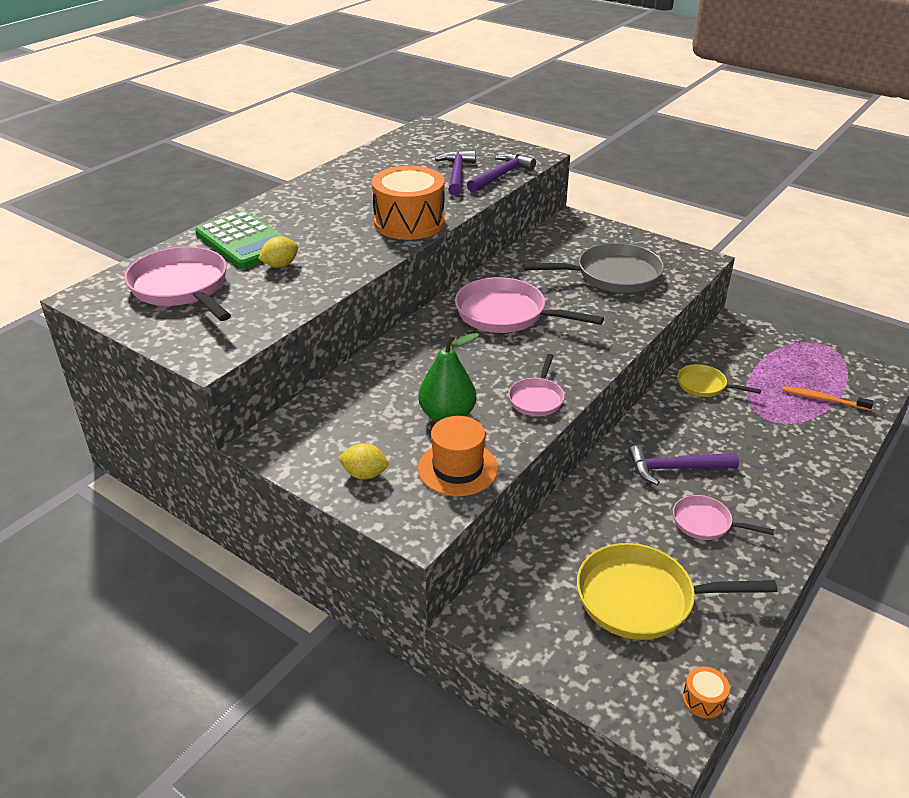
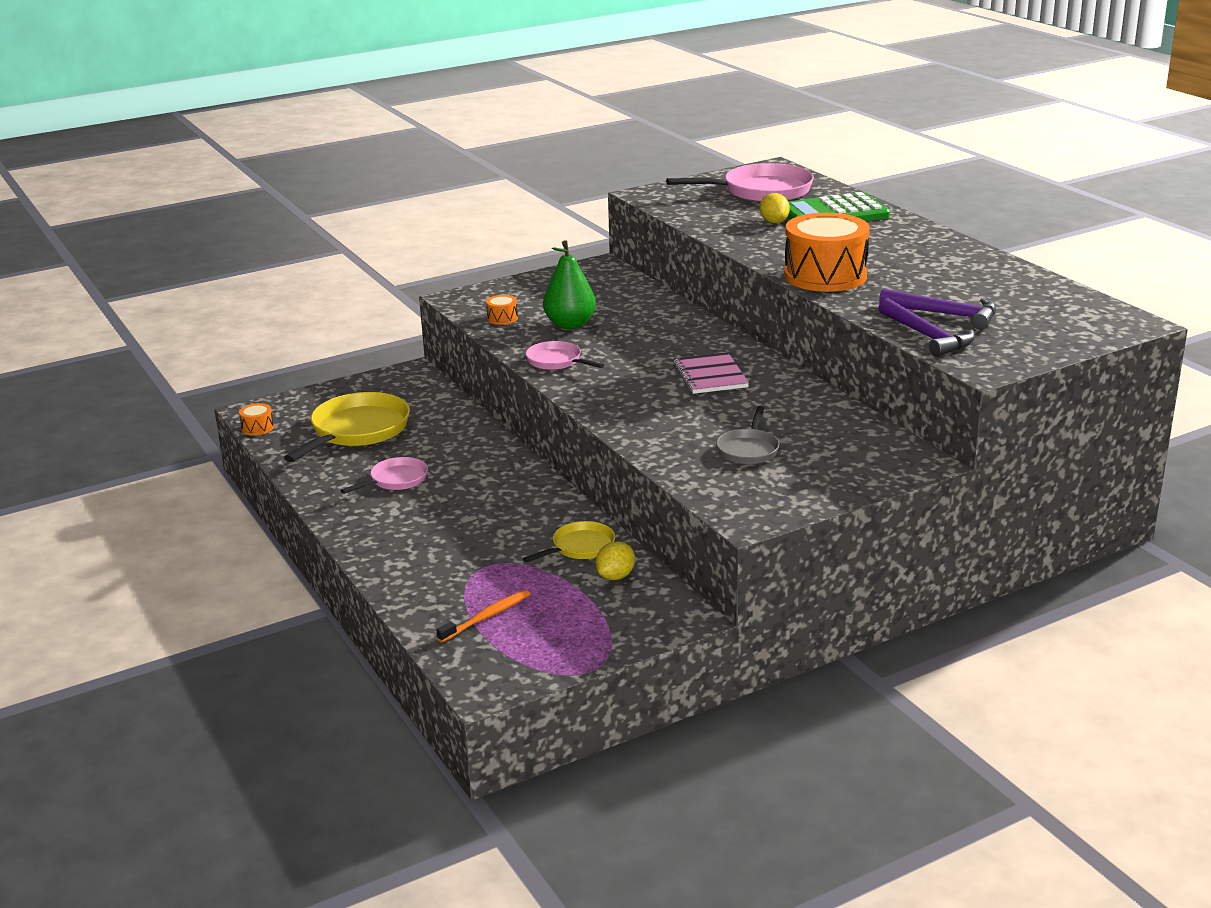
camera: 115 degrees right, 10 degrees down
yellow lemon [338,443,389,479] -> yellow lemon moved to [596,541,635,580]
orange hat [418,416,498,496] -> orange drum [486,295,518,325]
pink pan [455,277,604,333] -> pink notebook [673,352,749,394]
grey pan [523,243,664,293] -> grey pan [716,406,779,464], size x0.55
purple hammer [629,445,739,485] -> none

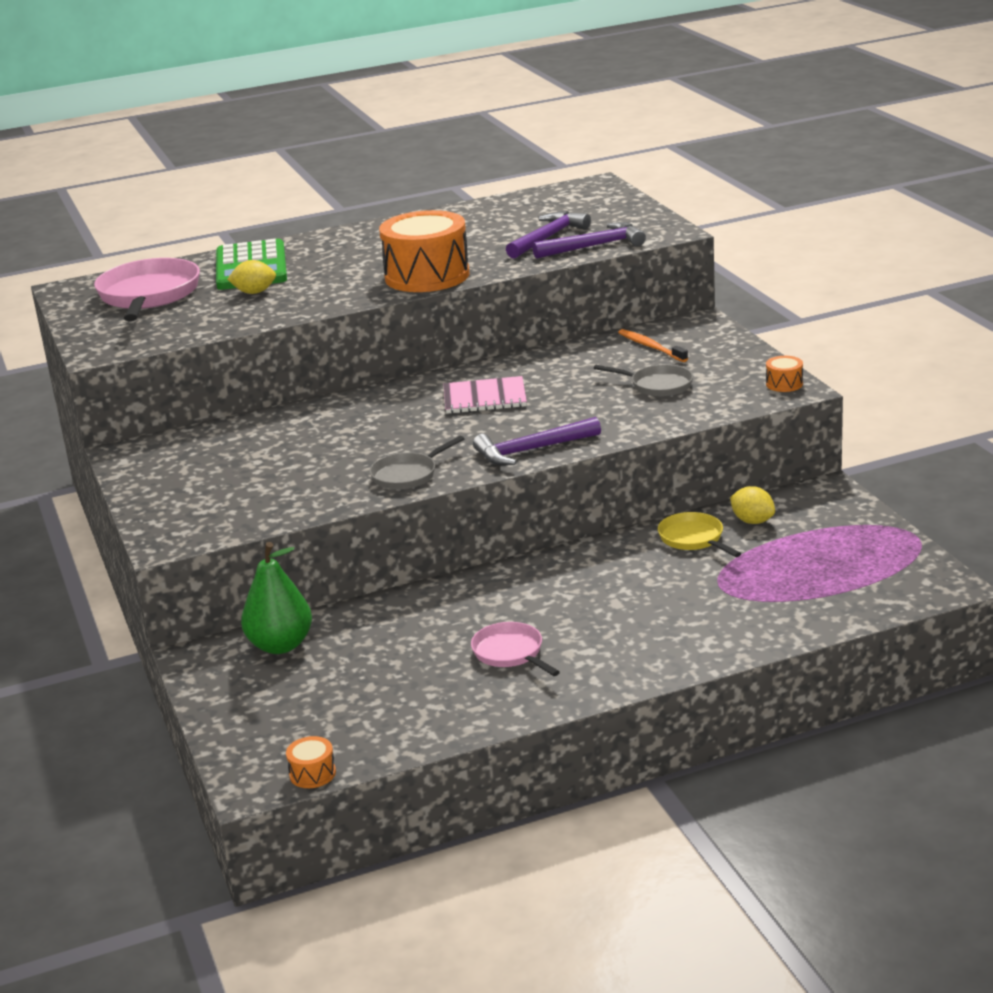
camera: 80 degrees left, 0 degrees up
yellow pan [284,392,410,462] -> none
orange toothbrush [436,590,530,642] -> orange toothbrush moved to [618,329,688,362]
orange drum [486,295,518,325] -> orange drum moved to [766,356,803,392]
pink pan [526,341,604,370] -> grey pan [370,436,464,490]
green pear [543,240,596,329] -> green pear moved to [241,542,312,654]
none -> purple hammer [473,417,601,466]

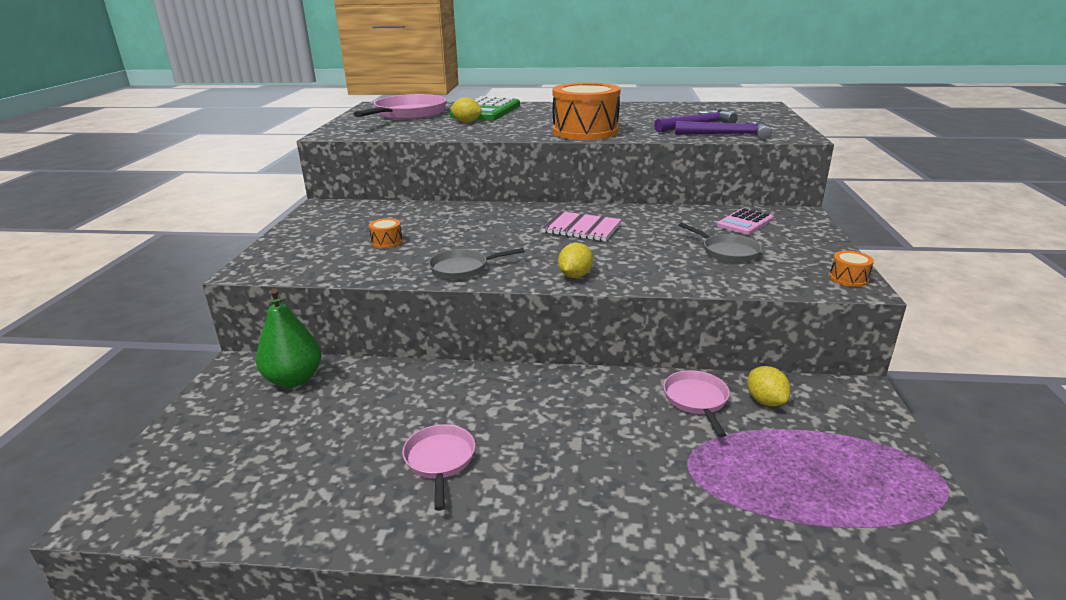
camera: 25 degrees right, 0 degrees up
orange drum [286,736,336,788] -> orange drum moved to [369,218,403,248]
purple hammer [473,417,601,466] -> yellow lemon [558,243,593,278]
orange toothbrush [618,329,688,362] -> pink calculator [717,208,773,234]
yellow pan [658,512,741,557] -> pink pan [663,370,730,437]

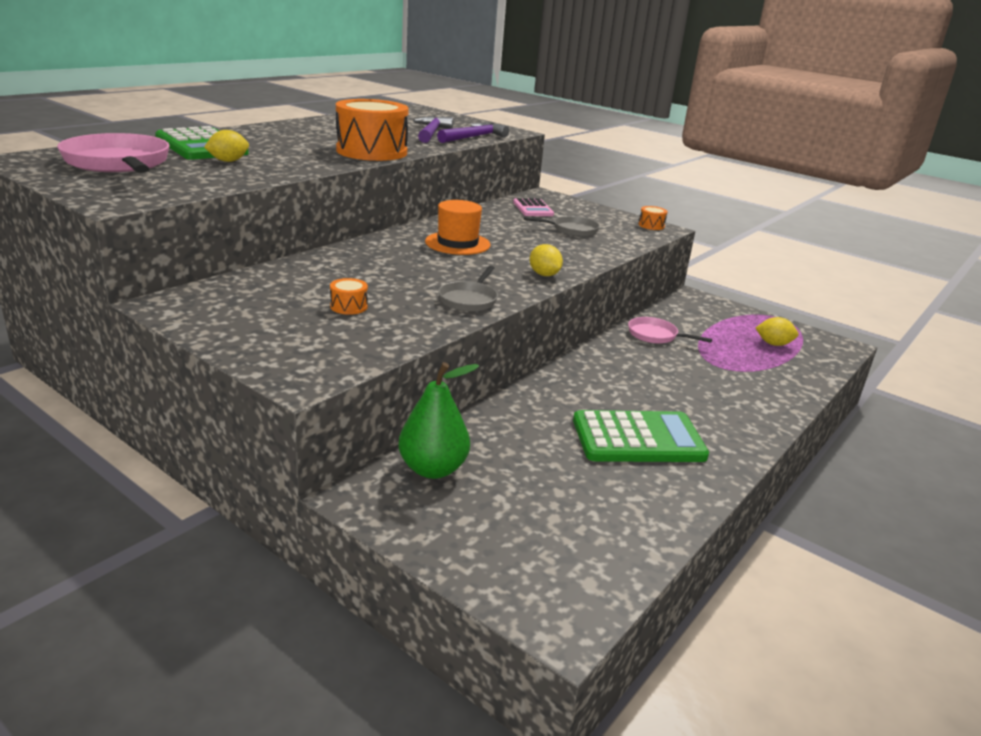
camera: 60 degrees left, 0 degrees up
pink pan [402,424,475,511] -> green calculator [573,410,709,462]
pink notebook [542,211,622,241] -> orange hat [425,200,491,255]
yellow lemon [747,366,791,406] -> yellow lemon moved to [756,317,798,346]

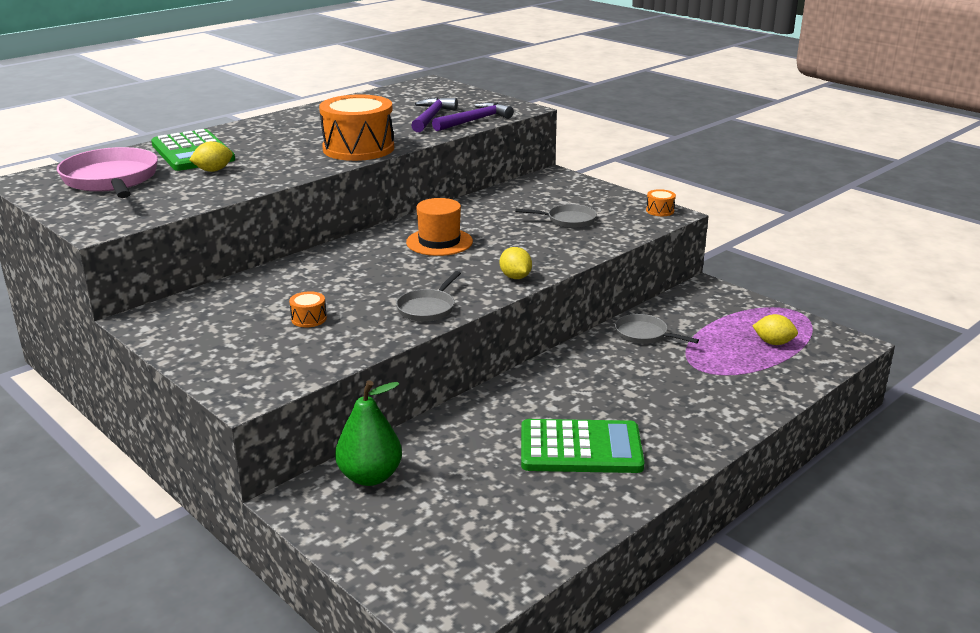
camera: 10 degrees right, 0 degrees up
pink calculator [513,198,554,216] -> none
pink pan [628,317,712,344] -> grey pan [615,314,699,344]

